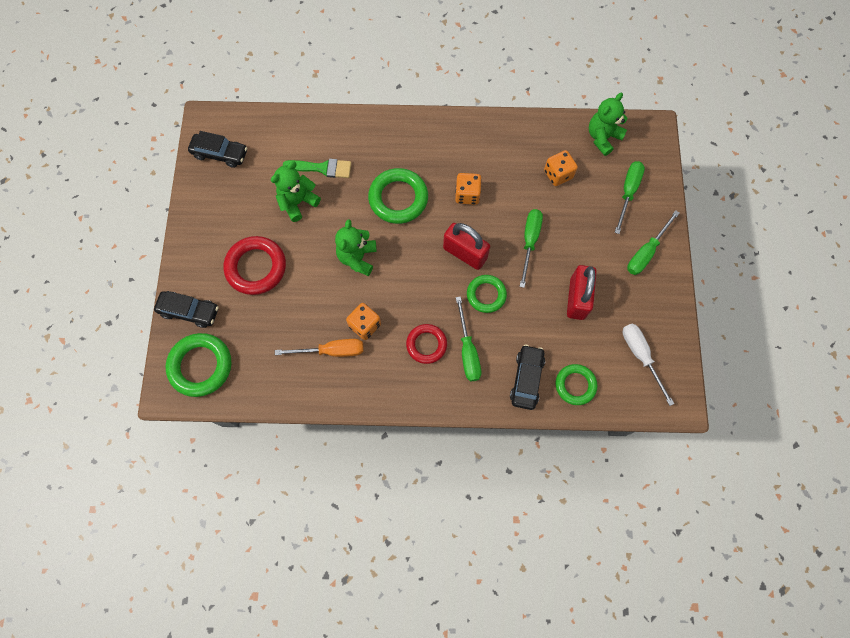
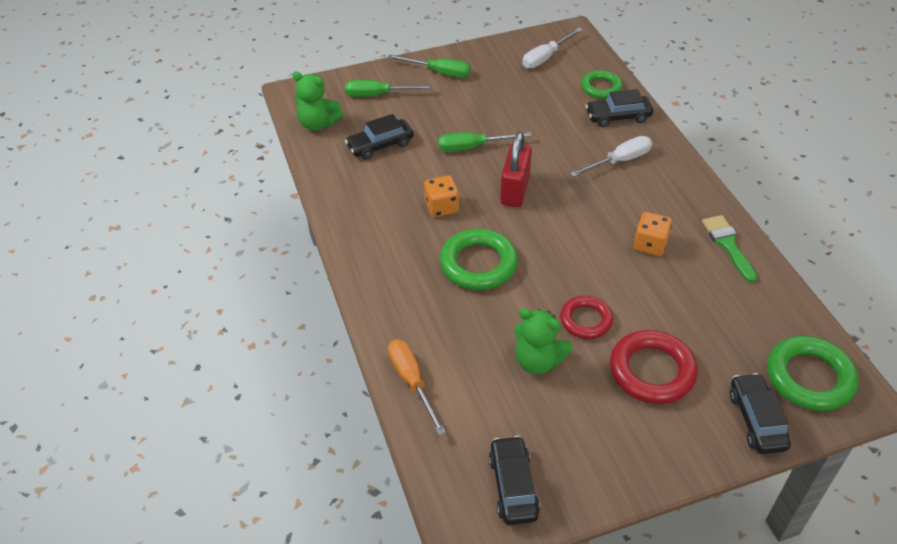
camera: 110 degrees left, 25 degrees down
orange screwdriver [275,339,363,357] -> orange screwdriver moved to [388,339,446,435]
green brush [283,159,351,178] -> green brush moved to [702,215,757,283]
green teddy bear [335,219,377,276] -> none
red ring [406,324,447,364] -> red ring moved to [560,296,613,339]
green screwdriver [456,296,481,381] -> white screwdriver [570,136,652,177]
green ring [467,275,507,313] -> none
orange dice [544,150,578,186] -> black car [345,114,414,160]
red padlock [567,265,596,320] -> none

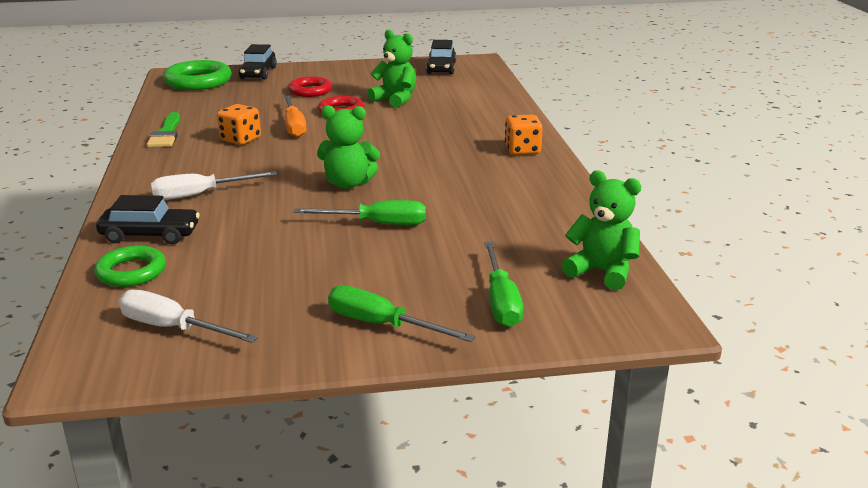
camera: 170 degrees left, 20 degrees down
green screwdriver [345,80,434,97] -> green screwdriver turned 75 degrees clockwise [484,242,523,327]
black car [345,114,414,160] -> none
orange screwdriver [388,339,446,435] -> orange screwdriver moved to [284,95,307,137]
orange dice [424,175,459,217] -> orange dice moved to [505,115,543,155]
green ring [440,229,518,290] -> none
red padlock [500,132,532,207] -> green teddy bear [317,105,380,189]
white screwdriver [522,28,583,69] -> white screwdriver turned 120 degrees counterclockwise [119,290,258,343]
red ring [610,330,698,404] -> red ring [288,77,332,97], size x0.64

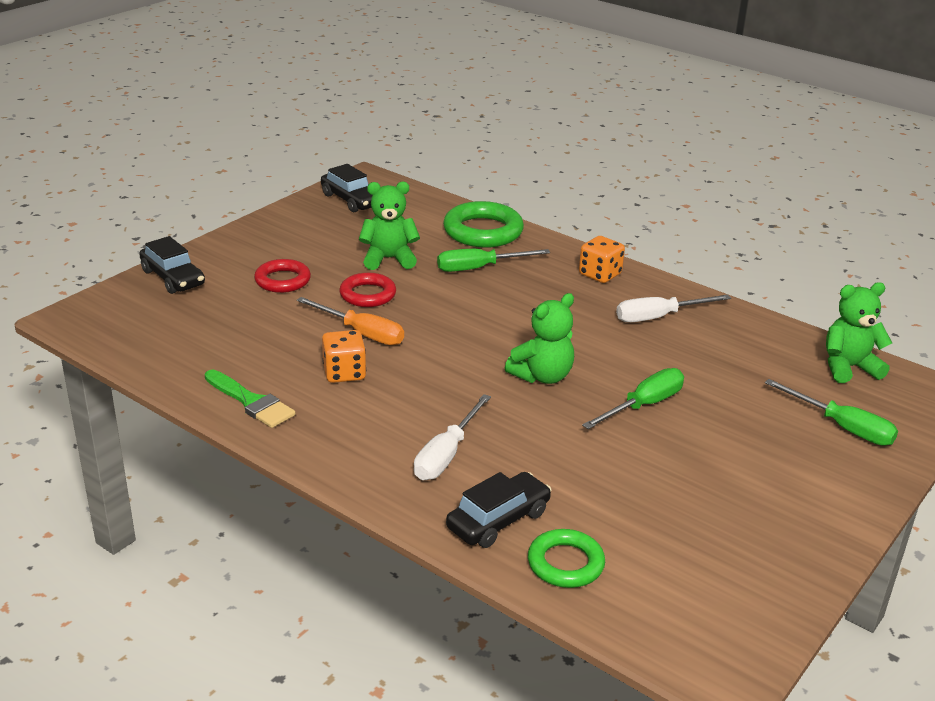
camera: 45 degrees left, 5 degrees up
white screwdriver [119,290,258,343] -> white screwdriver moved to [616,295,731,322]
green ring [163,60,232,90] -> green ring moved to [443,201,524,248]
green screwdriver [328,285,475,342] -> green screwdriver moved to [437,249,550,272]

